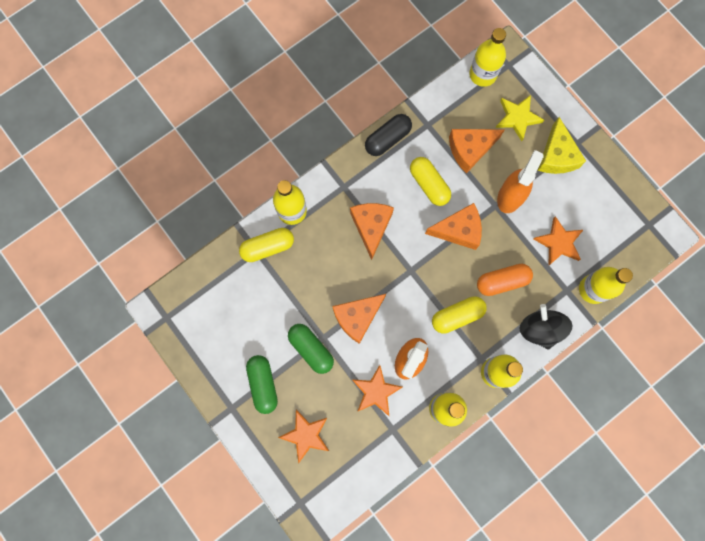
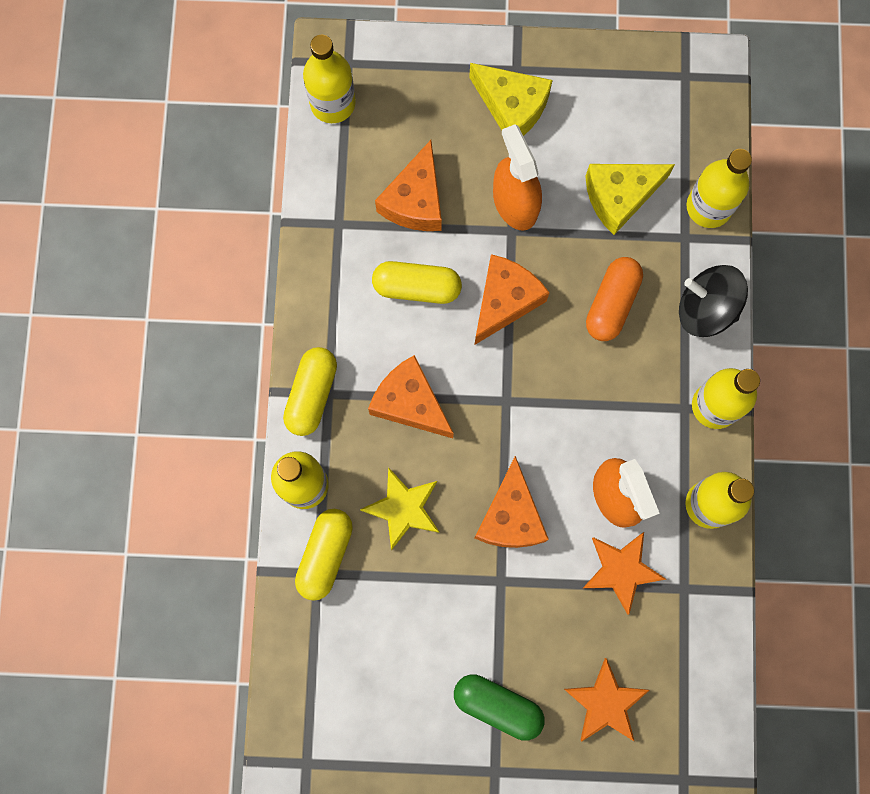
camera: 50 degrees left, 0 degrees up
green capsule [288,324,334,374] -> none
black capsule [365,114,412,156] -> none
yellow capsule [432,296,487,334] -> yellow capsule moved to [283,347,337,436]
yellow star [496,95,544,141] -> yellow star moved to [360,467,439,550]
orange star [534,216,583,265] -> yellow cheese [585,164,675,235]

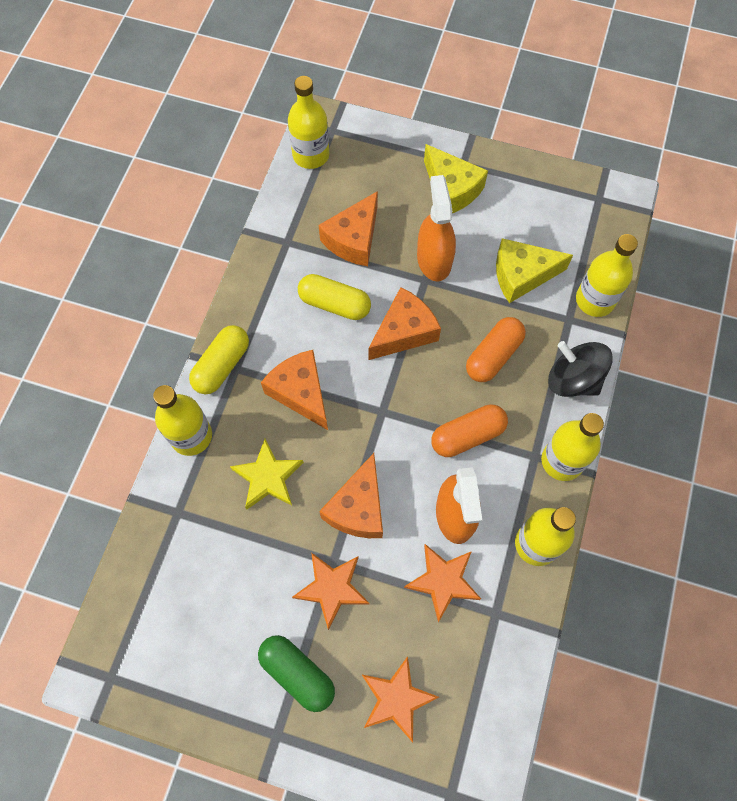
camera: 15 degrees right, 10 degrees down
yellow capsule [295,509,353,601] -> none
none -> orange star [292,553,370,630]
none -> orange capsule [431,404,508,457]

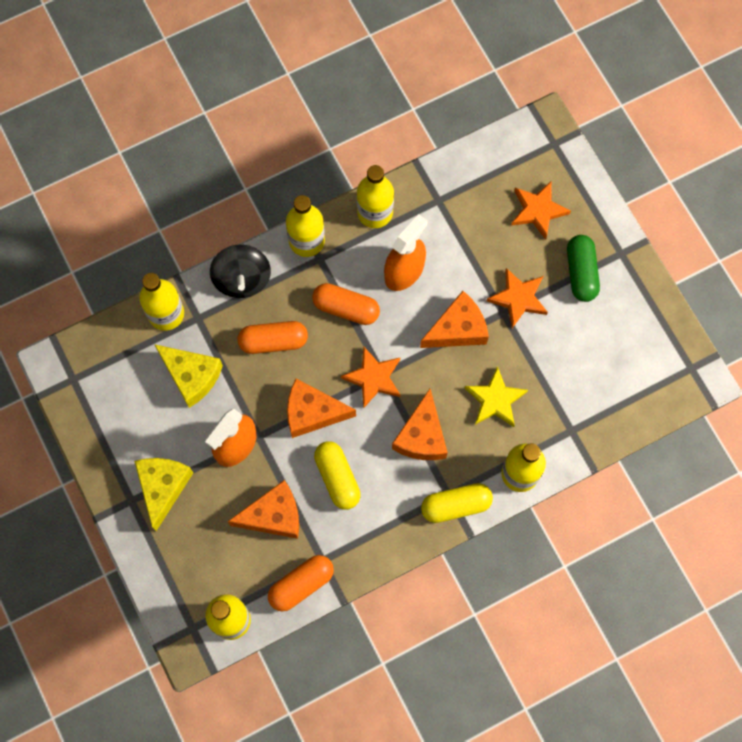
camera: 135 degrees left, 5 degrees up
orange star [404,544,481,622] -> orange star moved to [341,347,401,409]
none -> orange capsule [268,555,334,612]

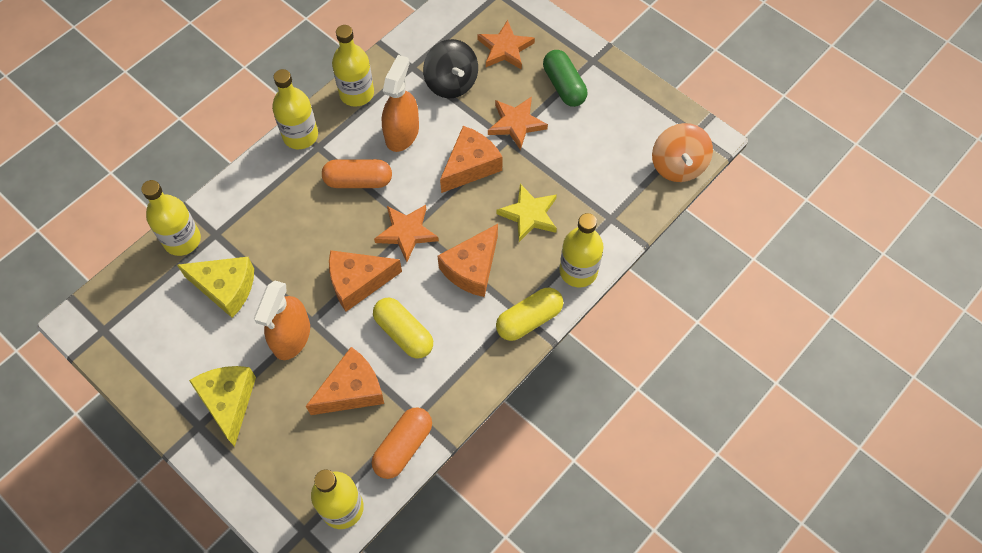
camera: 20 degrees left, 10 degrees down
black spinning top [210,244,271,298] -> black spinning top moved to [423,39,478,98]
orange capsule [237,321,308,354] -> none
orange cheese [392,389,448,460] -> orange cheese turned 45 degrees clockwise [438,224,498,297]
none -> orange spinning top [652,123,713,182]

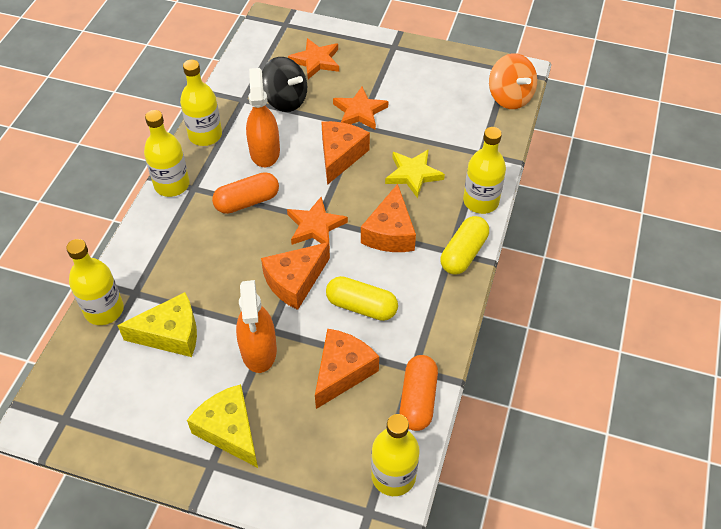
camera: 25 degrees left, 10 degrees down
green capsule [543,50,587,107] -> none

